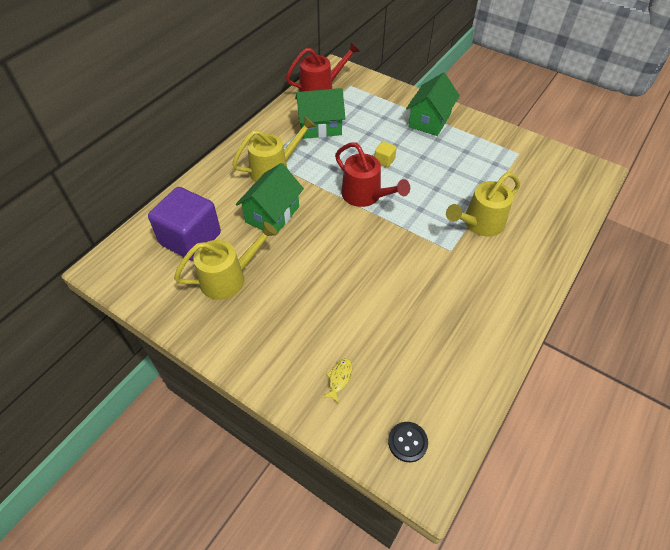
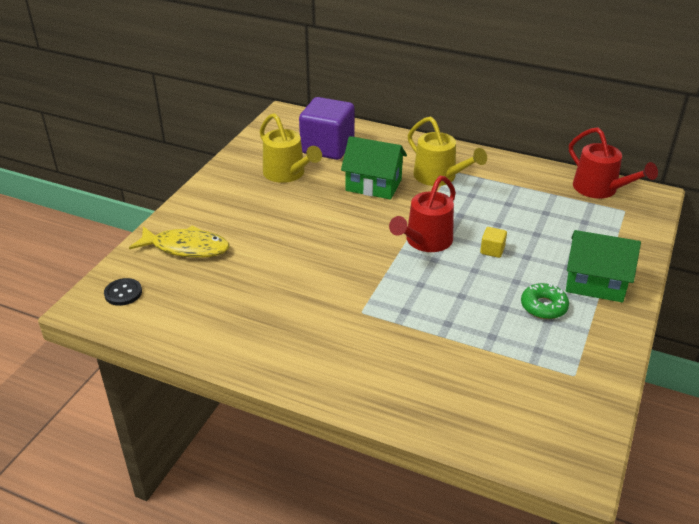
camera: 80 degrees right, 15 degrees down
green house [295,88,345,139] -> none
yellow fish [322,358,352,404] -> yellow fish [129,225,229,258], size x2.17
yellow watering can [446,172,520,237] -> none
none -> green donut [521,283,569,319]

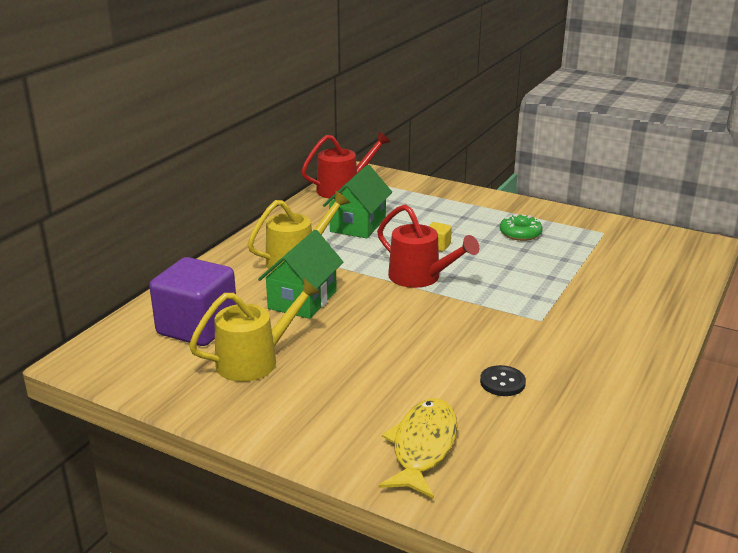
camera: 85 degrees left, 10 degrees down
black button [104,278,142,306] -> black button moved to [480,365,526,396]
green house [566,230,641,303] -> green house moved to [323,165,392,238]

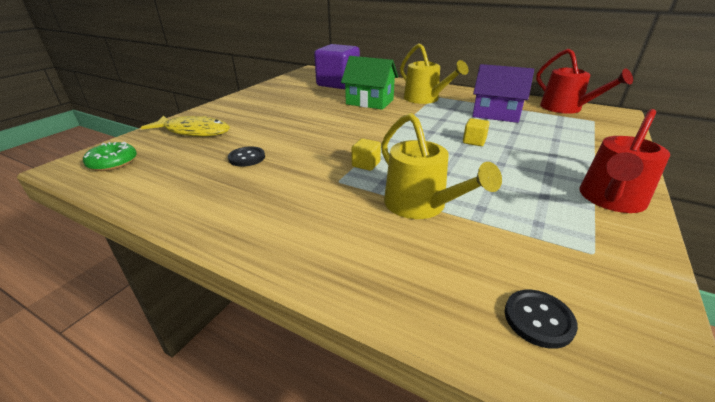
camera: 90 degrees right, 5 degrees up
yellow watering can [189,278,321,382] -> yellow watering can moved to [381,113,502,219]
green house [323,165,392,238] -> purple house [472,64,534,123]
red watering can [377,204,479,288] -> red watering can moved to [579,109,670,213]
green donut [500,214,542,241] -> green donut moved to [83,142,137,171]
none -> yellow cube [351,138,381,171]
none -> black button [505,290,578,349]

